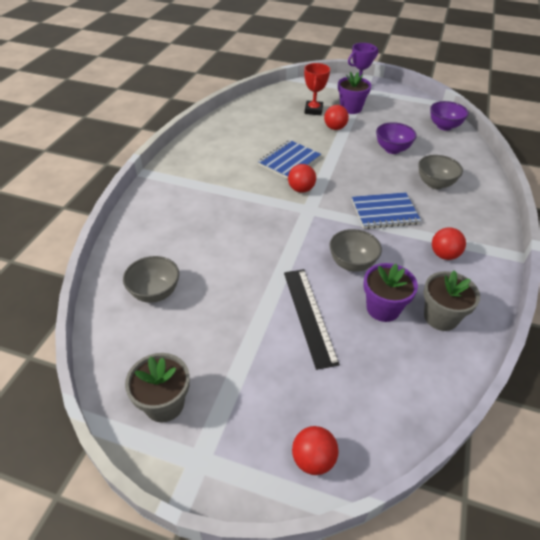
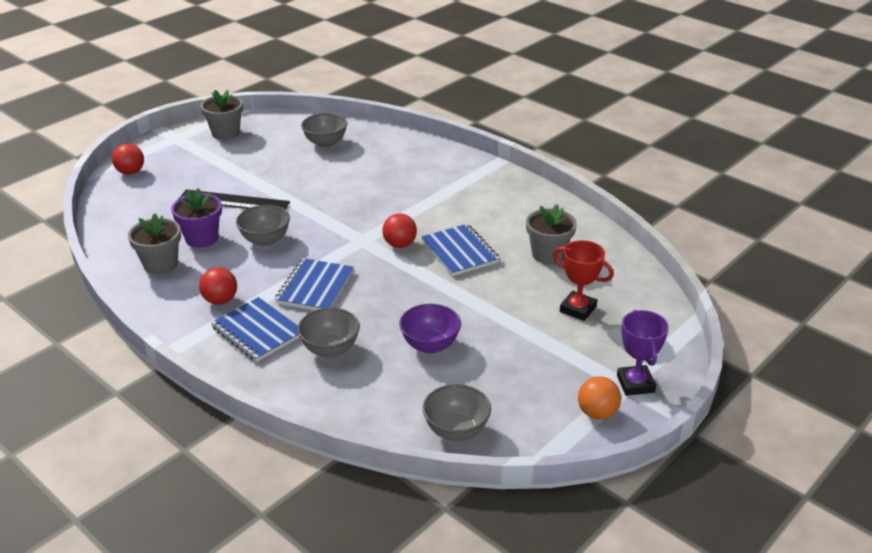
camera: 115 degrees right, 10 degrees down
red ball [324,105,349,130] -> none
purple flower pot [338,72,371,114] -> none
purple bowl [430,101,469,131] -> grey bowl [423,384,491,441]
none -> blue notebook [211,297,300,362]
none -> grey flower pot [526,204,577,264]
none -> orange ball [578,376,621,420]

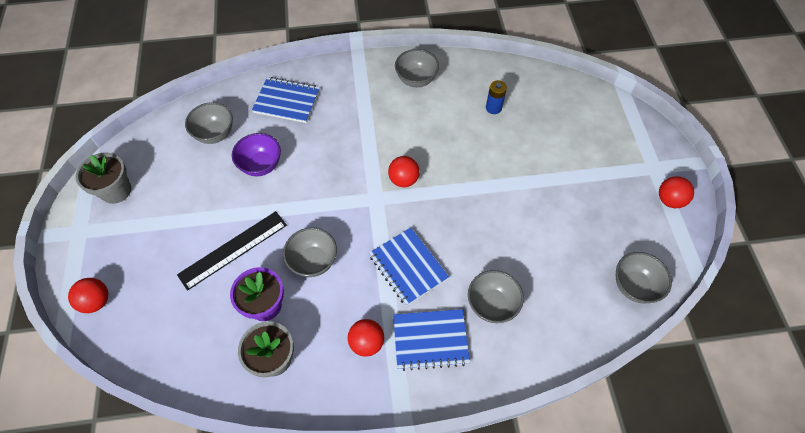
camera: 50 degrees left, 25 degrees up
purple bowl [399,304,461,353] -> purple bowl moved to [232,133,281,176]
blue notebook [421,224,500,276] -> blue notebook moved to [252,77,320,123]
grey flower pot [526,204,577,264] -> blue battery [486,80,507,114]
red trophy [553,240,614,321] -> none
orange ball [578,376,621,420] -> red ball [659,176,694,208]
purple trophy [617,310,669,396] -> none
none -> grey bowl [395,49,439,87]

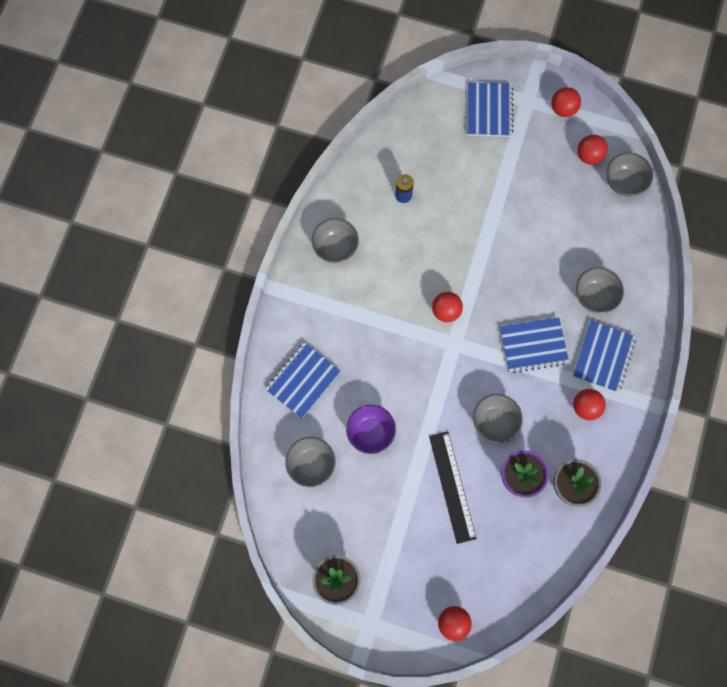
camera: 65 degrees left, 15 degrees up
none -> blue notebook [468,82,514,137]
none -> red ball [578,135,608,165]

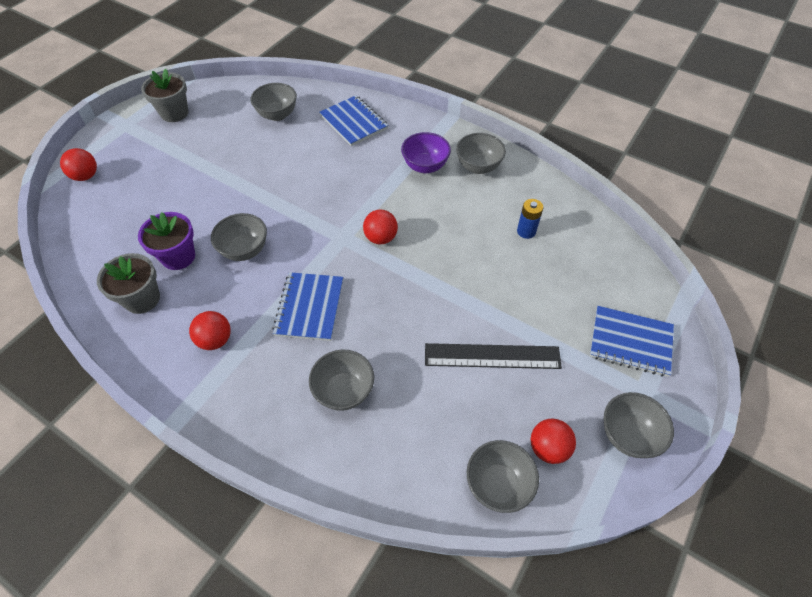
camera: 105 degrees right, 20 degrees down
purple bowl [346,405,396,454] -> purple bowl moved to [401,132,451,173]
black ruler [429,431,477,544] -> black ruler moved to [425,343,562,369]
red ball [552,87,581,117] -> grey bowl [604,392,674,458]
blue notebook [573,321,636,392] -> none

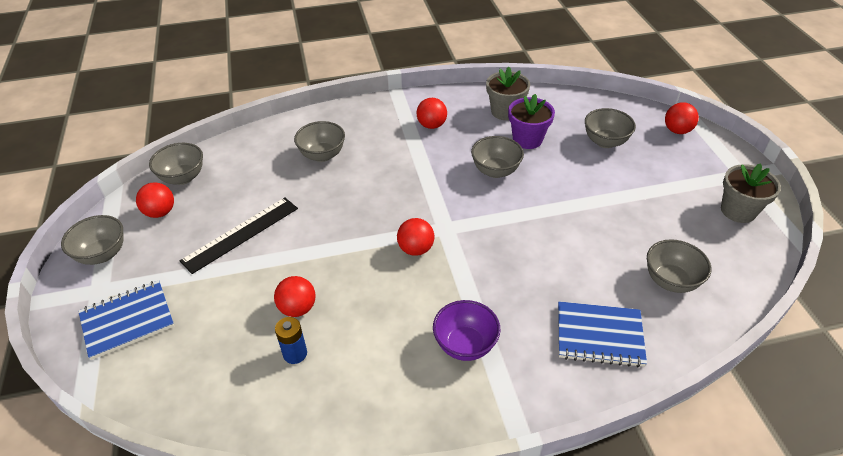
camera: 135 degrees right, 10 degrees down
blue notebook [272,272,343,341] -> none
grey bowl [456,133,506,174] -> grey bowl moved to [585,108,636,148]
none -> red ball [274,276,316,317]

